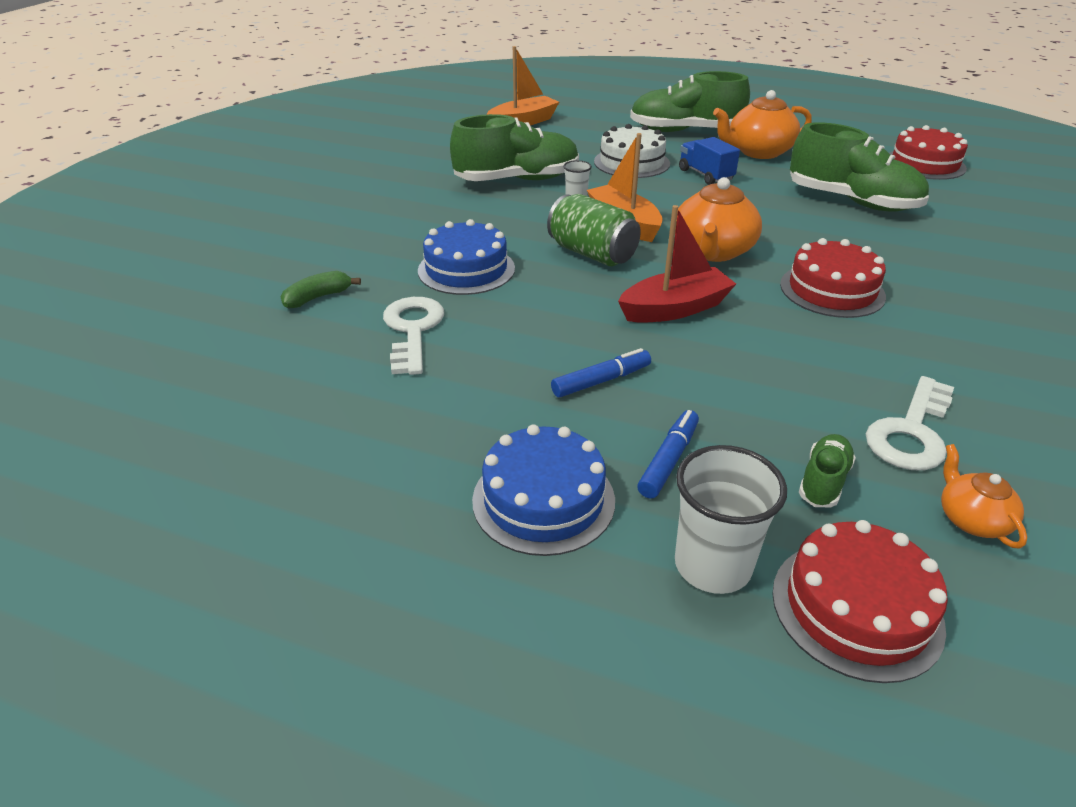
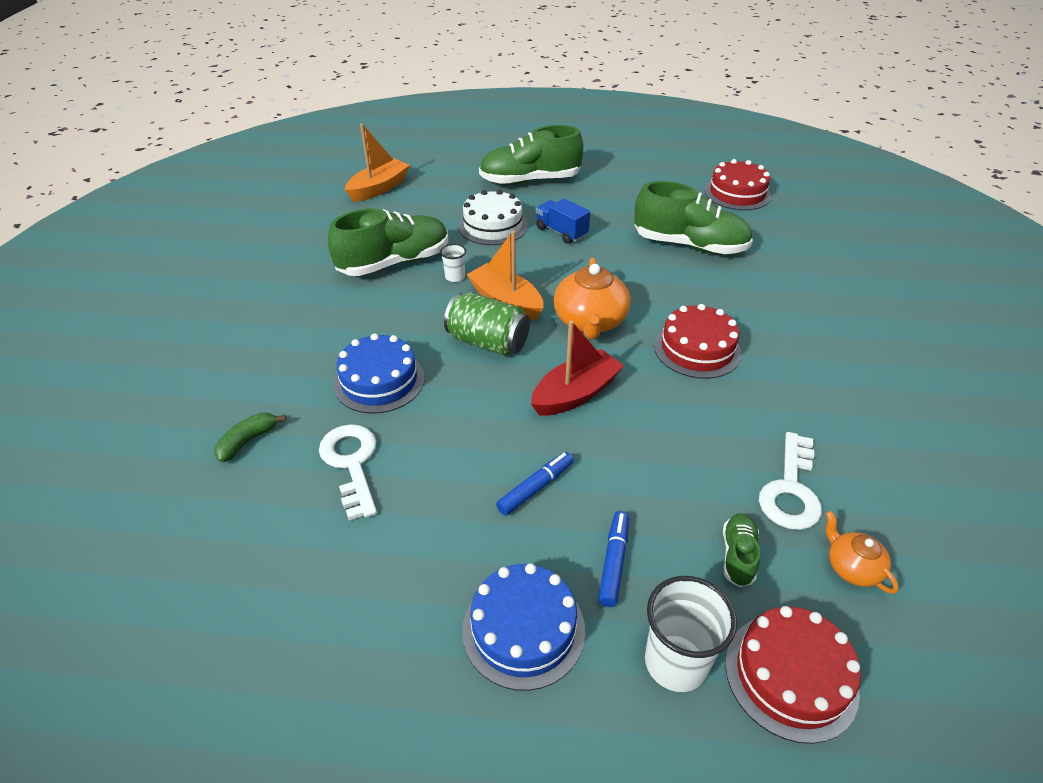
camera: 15 degrees left, 5 degrees up
orange teapot [713,90,812,159] -> none

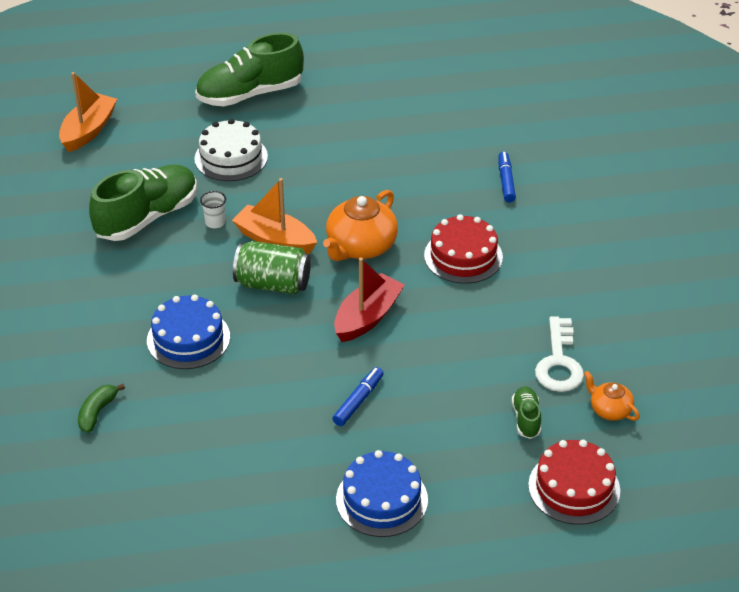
camera: 15 degrees left, 0 degrees up
white key [319,424,377,520] -> none
blue truck [536,199,590,244] -> none
orange teapot [554,258,631,339] -> orange teapot turned 45 degrees clockwise [323,190,398,261]
blue marker [598,511,629,607] -> blue marker moved to [498,152,516,203]
green shoe [634,181,753,254] -> none
white cup [645,576,737,692] -> none
red cake [704,159,771,210] -> none

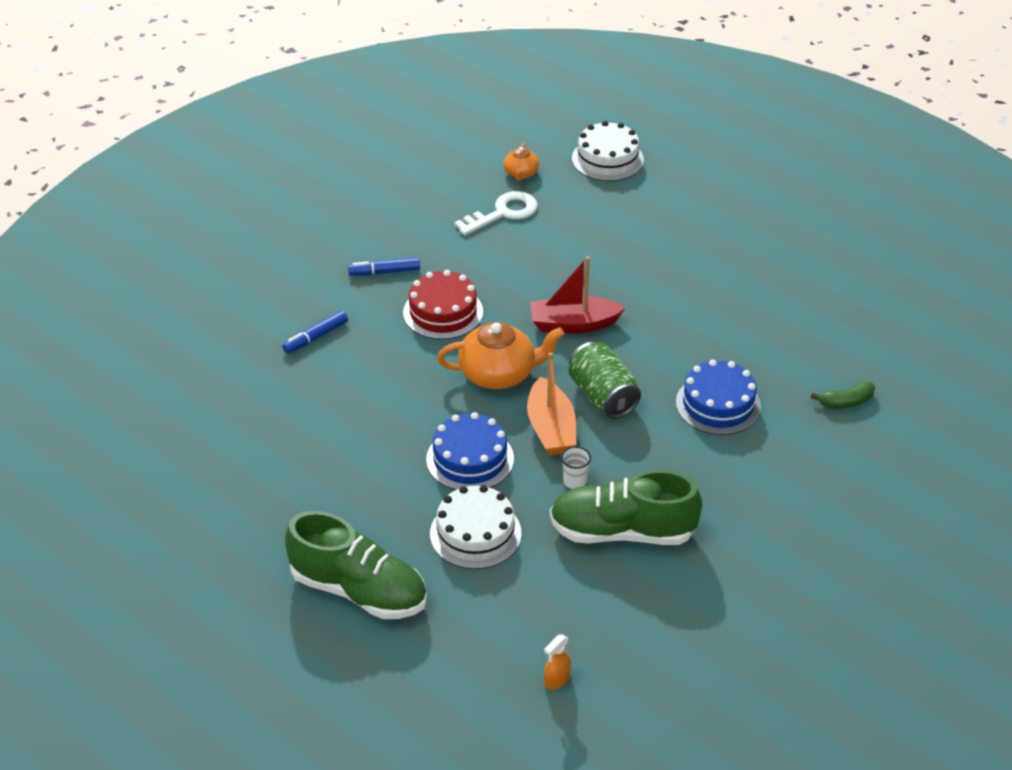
camera: 130 degrees left, 0 degrees up
orange boat [59,72,117,152] -> orange spray bottle [544,634,571,690]
blue marker [332,367,384,426] -> blue marker moved to [348,257,420,276]
blue cake [336,450,428,537] -> blue cake moved to [426,412,514,490]
green shoe [512,386,541,439] -> none
red cake [528,440,620,525] -> white cake [572,121,644,181]

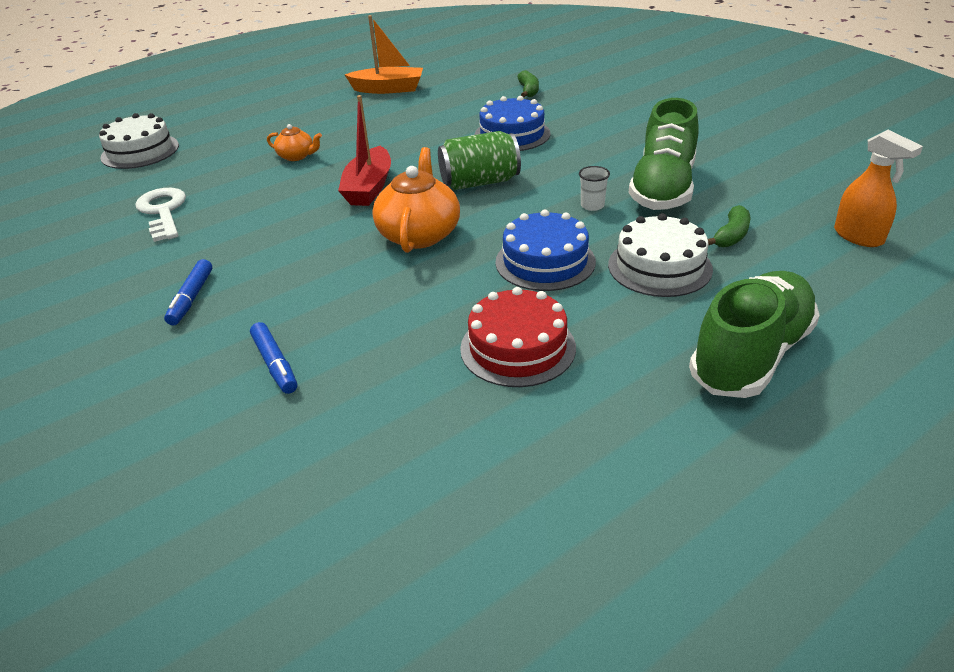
camera: 75 degrees left, 5 degrees down
red cake [403,270,483,340] -> red cake moved to [460,287,576,387]
orange teapot [503,143,539,181] -> orange teapot moved to [267,124,322,161]
orange boat [527,352,577,456] -> orange boat moved to [345,15,423,94]
orange spray bottle [544,634,571,690] -> orange spray bottle [834,130,923,247], size x1.63
none -> green banana [708,205,751,248]

